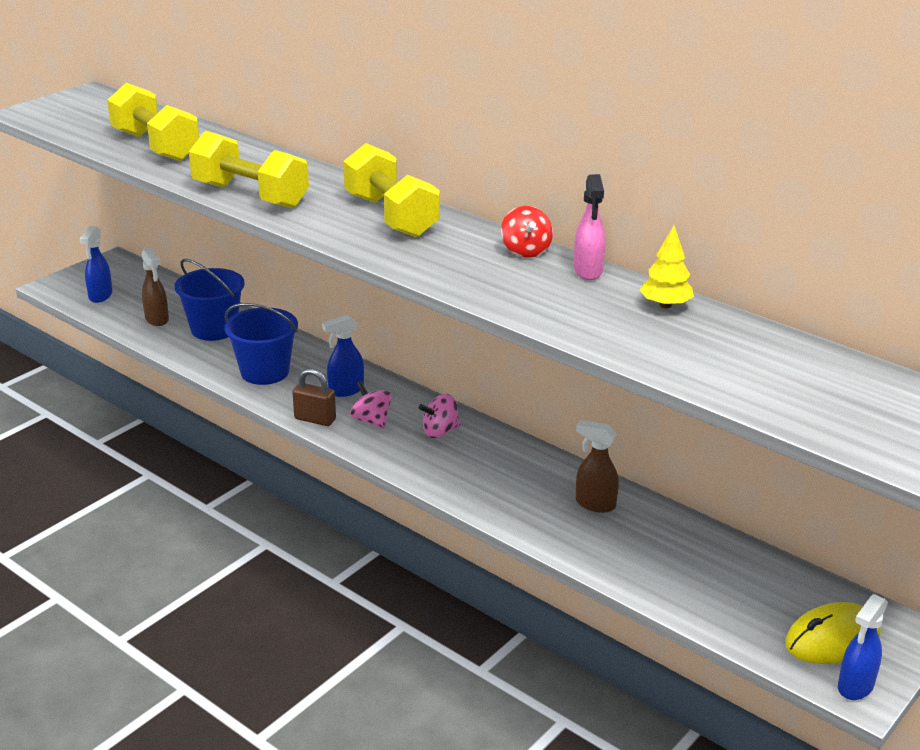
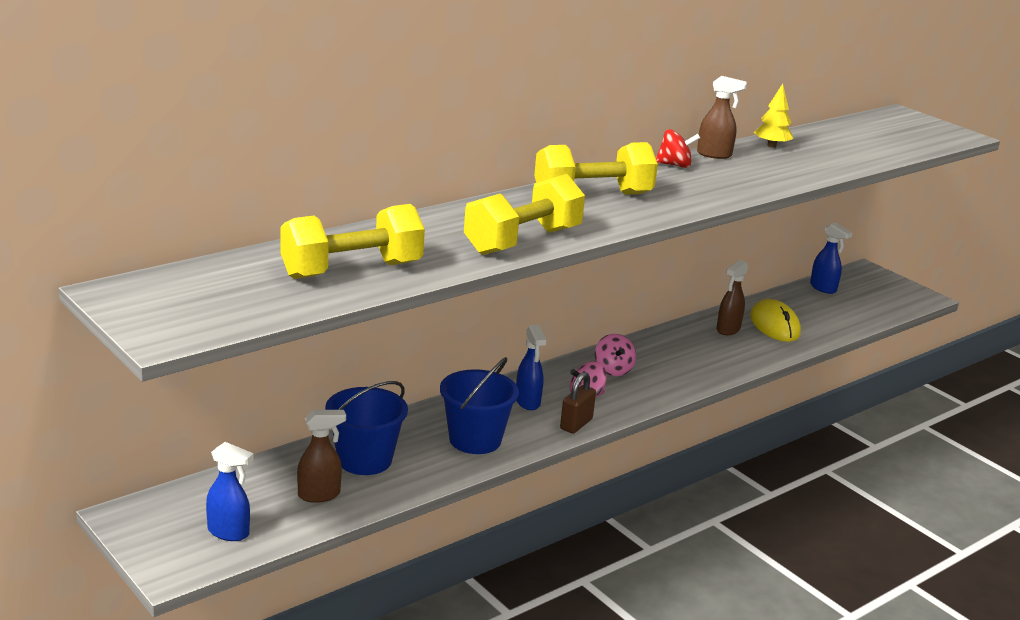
camera: 80 degrees left, 5 degrees down
pink spray bottle [574,174,605,280] -> brown spray bottle [697,76,747,159]
yellow mouse [785,602,881,664] -> yellow mouse moved to [750,299,801,342]
blue spray bottle [838,594,888,700] -> blue spray bottle moved to [810,223,852,294]

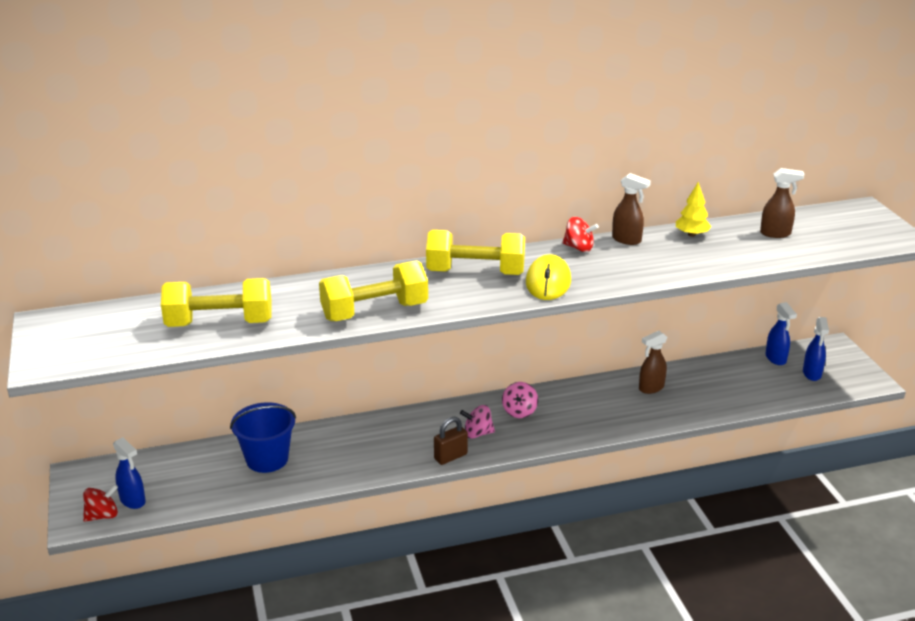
camera: 25 degrees right, 5 degrees up
brown spray bottle [297,410,346,503] -> brown spray bottle moved to [760,168,804,238]
blue bucket [440,357,519,454] -> none
blue spray bottle [516,324,546,410] -> blue spray bottle moved to [803,317,829,381]
yellow mouse [750,299,801,342] -> yellow mouse moved to [526,254,571,300]
none -> red spinning top [83,484,118,522]

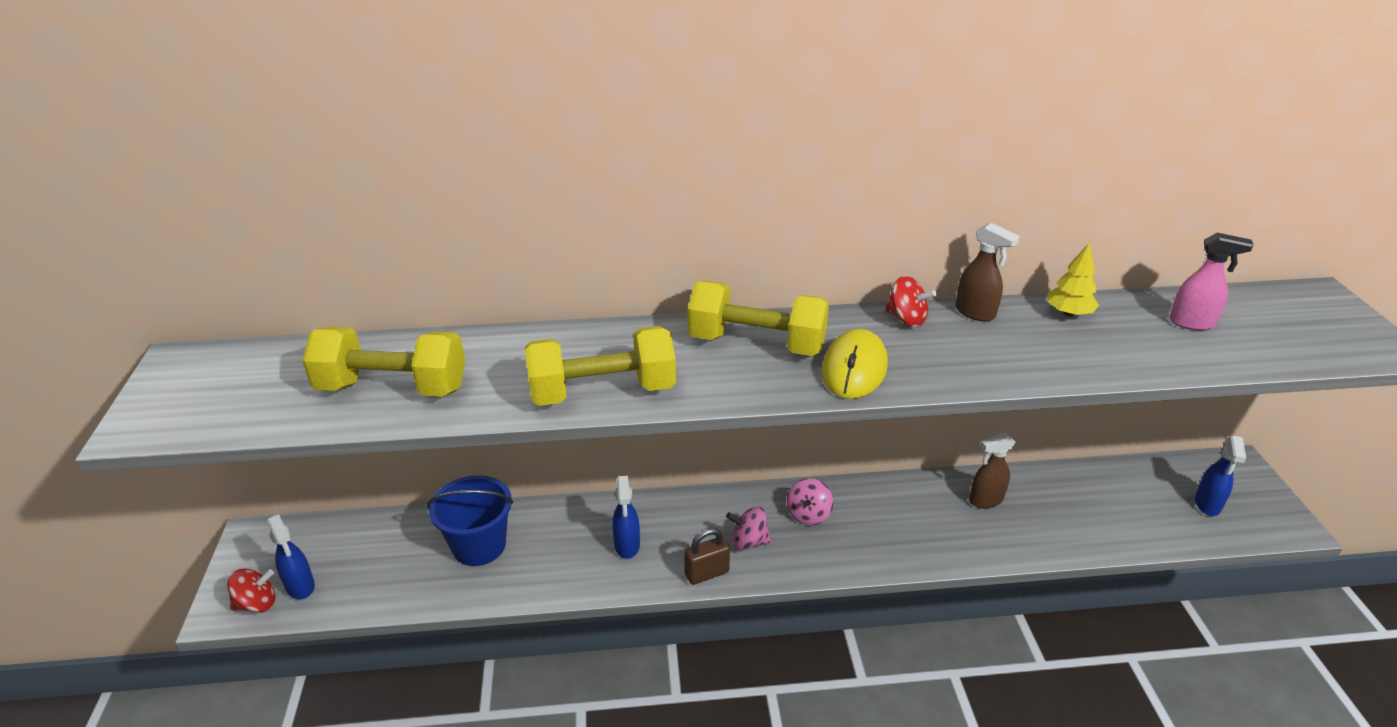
camera: 10 degrees right, 5 degrees up
brown spray bottle [760,168,804,238] -> pink spray bottle [1169,233,1254,330]
blue spray bottle [765,302,797,365] -> blue spray bottle moved to [612,476,640,559]

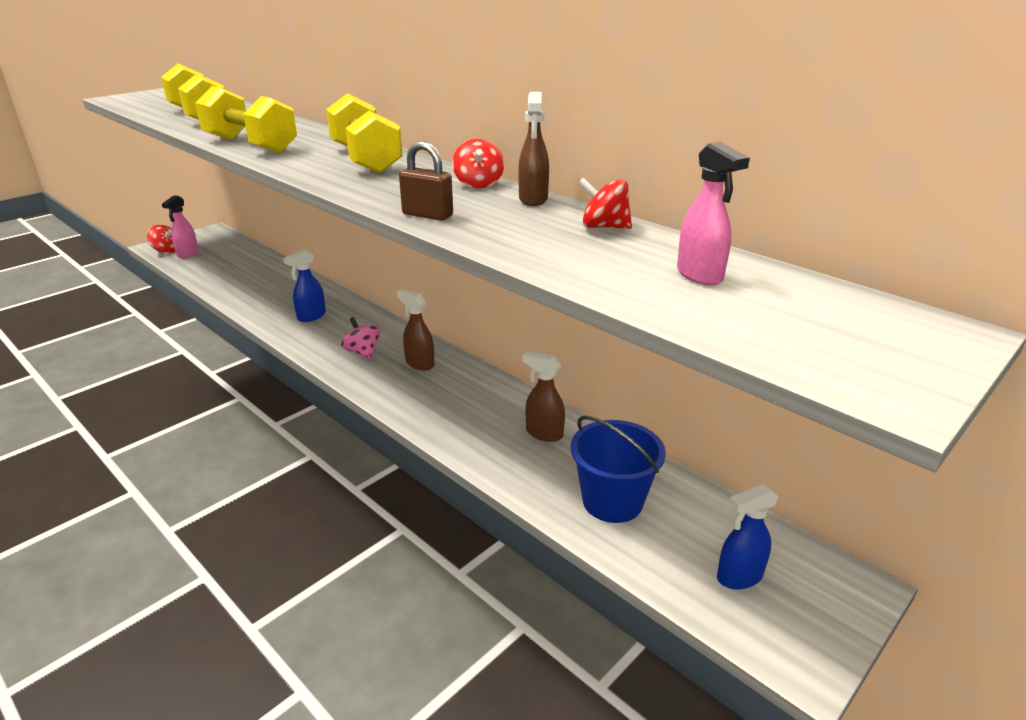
camera: 50 degrees right, 5 degrees down
blue spray bottle [267,514,315,599] -> pink spray bottle [162,195,198,258]
blue bucket [427,475,513,566] -> blue bucket moved to [571,416,666,523]
brown padlock [684,528,730,585] -> brown padlock moved to [399,141,453,221]
pink spinning top [787,478,833,525] -> brown spray bottle [397,289,434,371]
yellow mouse [822,329,888,399] -> none
yellow tree [1047,242,1099,317] -> red spinning top [578,178,632,229]

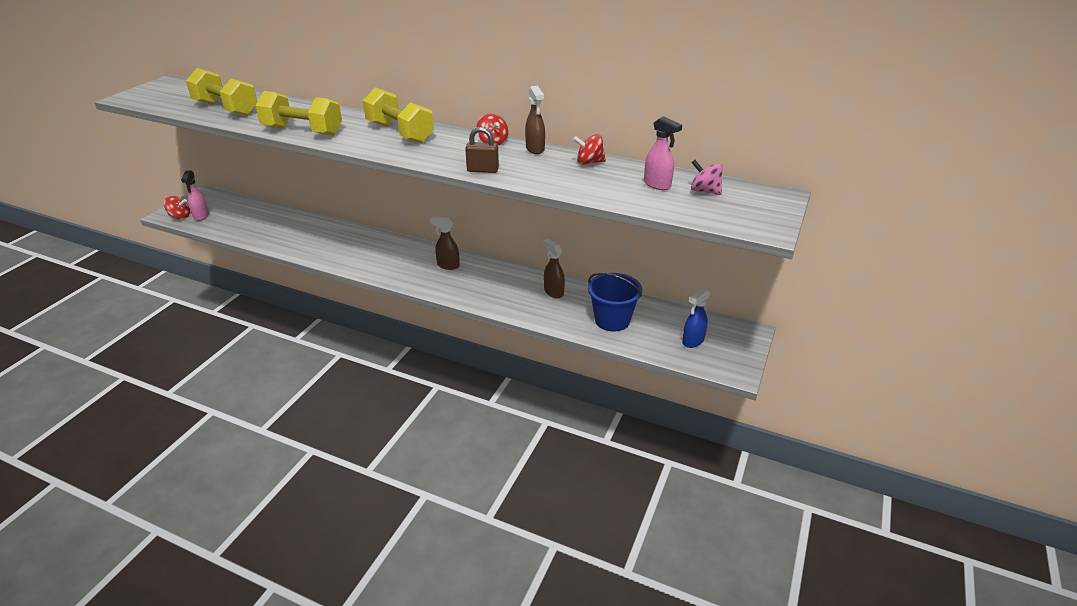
camera: 20 degrees left, 5 degrees up
blue spray bottle [283,249,326,322] -> none
pink spinning top [341,317,380,359] -> pink spinning top moved to [691,160,723,195]
brown spray bottle [522,351,565,442] -> brown spray bottle turned 45 degrees clockwise [543,239,565,298]

